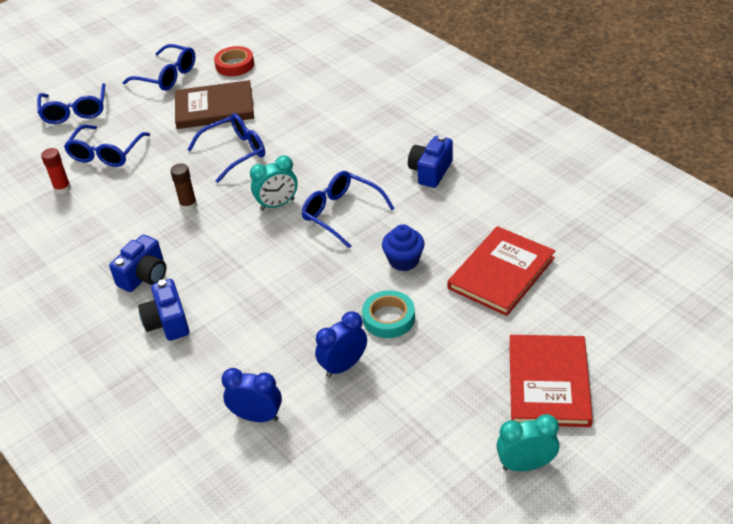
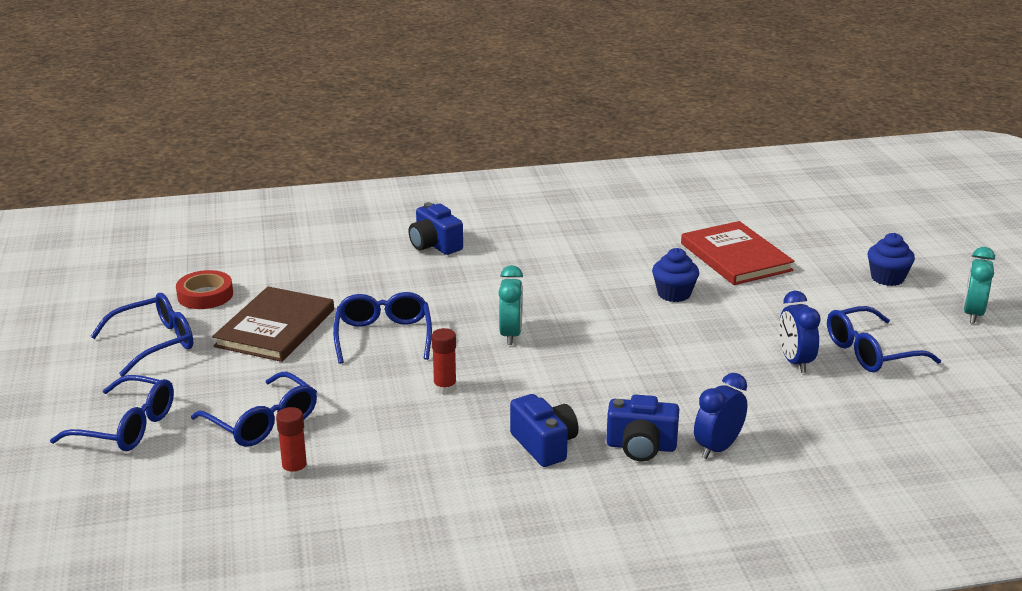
camera: 65 degrees left, 15 degrees down
brown glue stick [170,164,197,211] -> red glue stick [431,328,457,394]
blue clock [221,368,282,422] -> blue clock moved to [694,373,747,459]
blue glasses [302,171,395,249] -> blue glasses moved to [827,306,941,372]
turquoise tape [362,290,415,338] -> none
blue camera [408,135,453,188] -> blue camera moved to [409,202,463,255]
red book [509,335,593,427] -> blue cupcake [868,233,915,286]

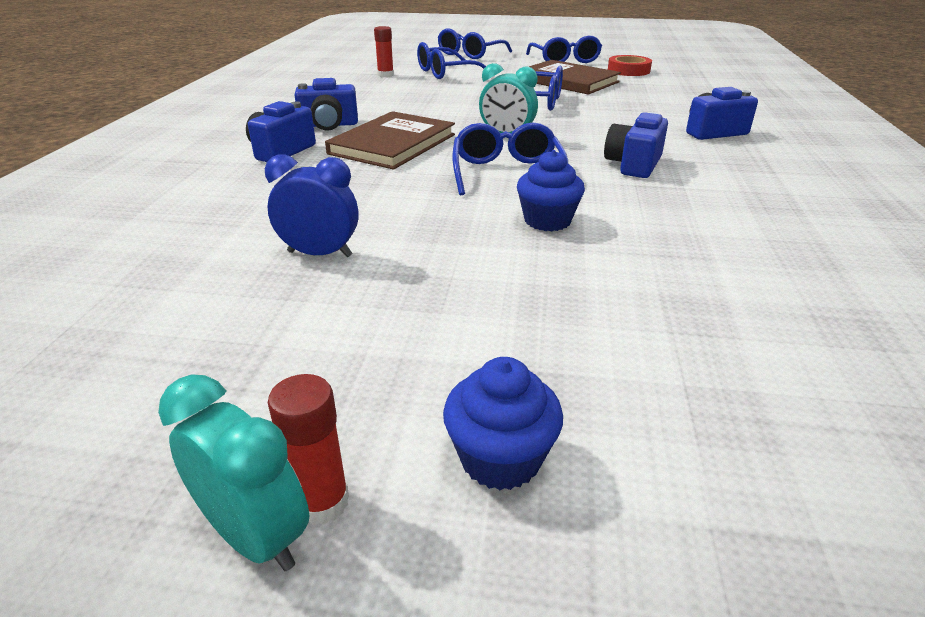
camera: 110 degrees right, 5 degrees up
red glue stick [431,328,457,394] -> red glue stick moved to [268,374,349,525]
red book [681,221,795,285] -> none
blue clock [694,373,747,459] -> none
blue glasses [827,306,941,372] -> blue glasses moved to [453,123,568,195]
none -> brown book [325,111,455,169]
none -> blue camera [604,112,668,178]

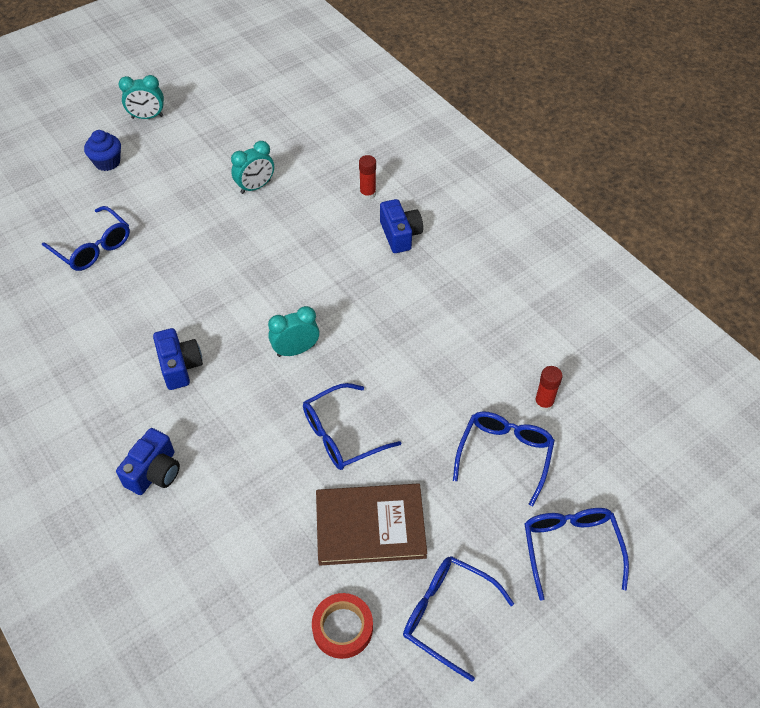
camera: 135 degrees right, 20 degrees up
blue clock [265,154,359,257] -> turquoise clock [231,141,274,194]
red glue stick [268,374,349,525] -> red glue stick moved to [359,155,376,200]
blue camera [294,78,358,131] -> none
brown book [325,111,455,169] -> none
blue glasses [453,123,568,195] -> blue glasses moved to [42,206,130,271]
blue cupcake [517,150,585,231] -> none

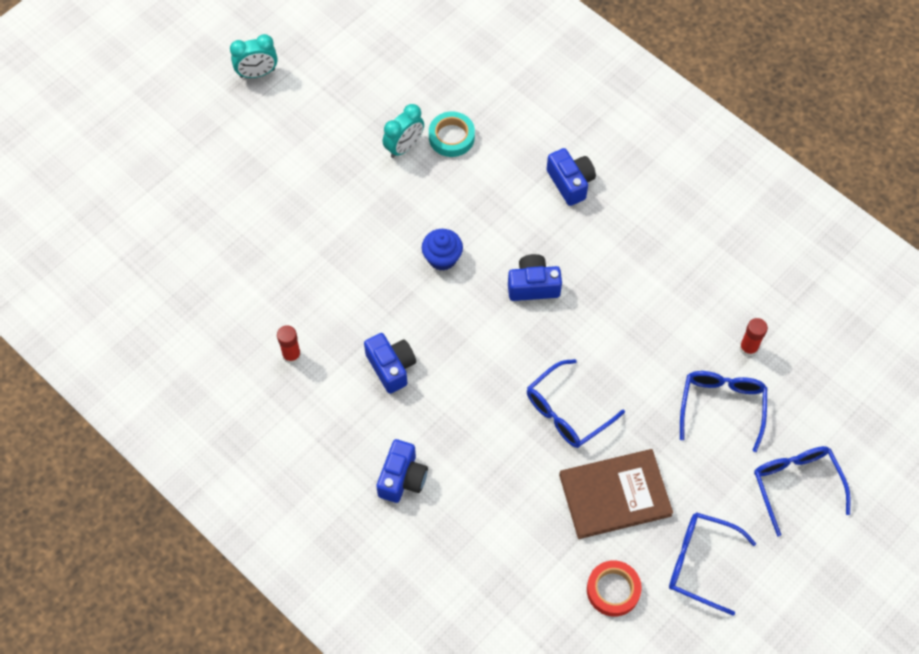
camera: 10 degrees left, 10 degrees up
blue glasses [42,206,130,271] -> none
blue cupcake [84,130,121,171] -> blue cupcake moved to [422,229,463,271]
turquoise clock [268,306,319,357] -> none
red glue stick [359,155,376,200] -> red glue stick moved to [277,325,301,364]
none -> turquoise tape [429,112,475,157]
none -> blue camera [508,254,562,301]

